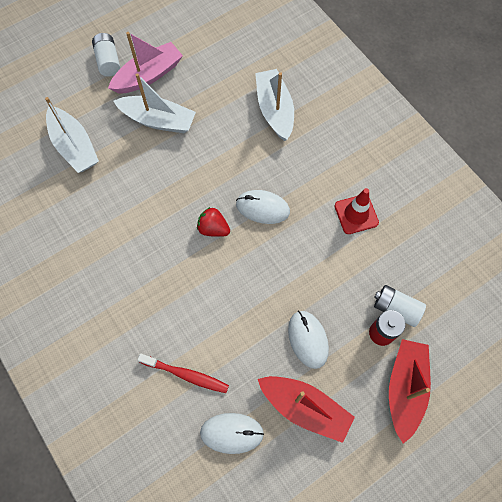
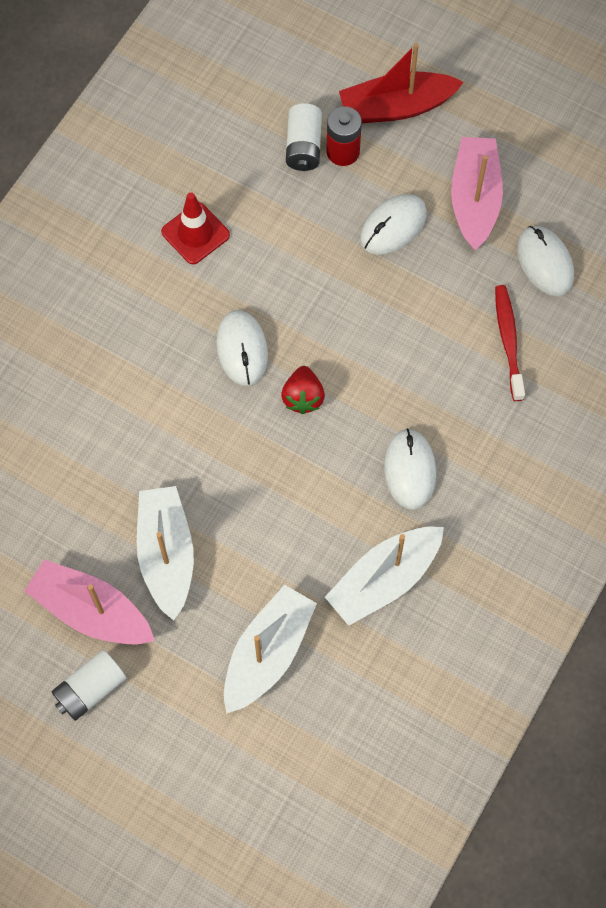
camera: 115 degrees left, 0 degrees up
white boat [255,69,294,141] -> white boat moved to [325,527,444,626]
red boat [258,376,355,443] -> pink boat [451,137,503,250]
none -> white mouse [384,428,436,510]

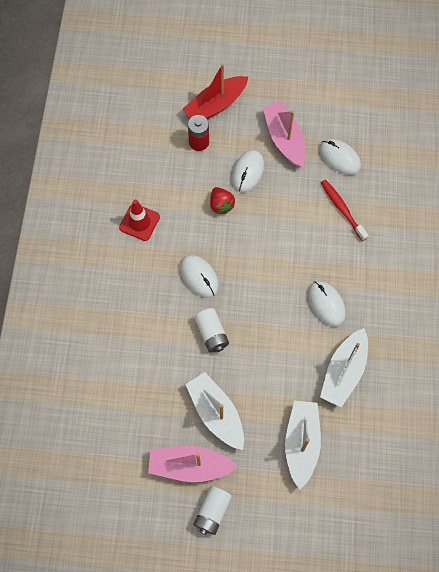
camera: 25 degrees left, 0 degrees up
red strawberry [281,366,325,414] -> red strawberry moved to [210,187,235,214]
white battery [286,103,322,171] -> white battery moved to [194,308,229,352]

